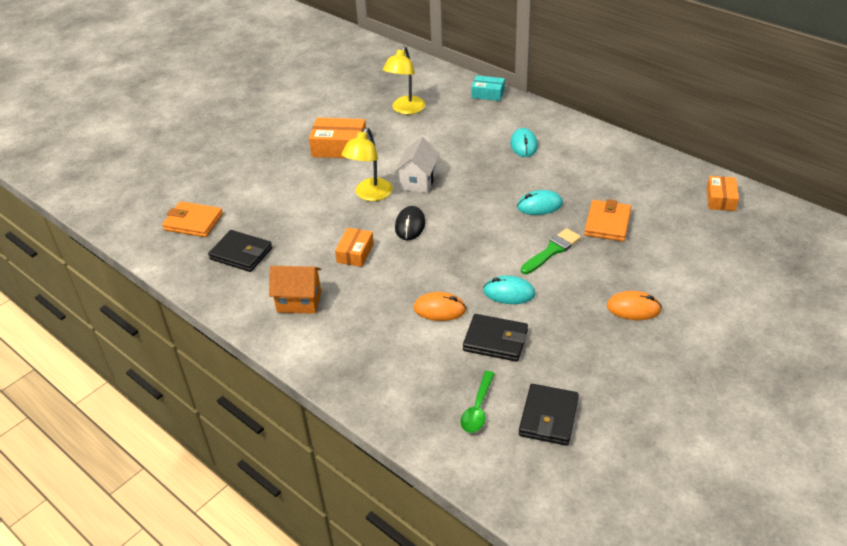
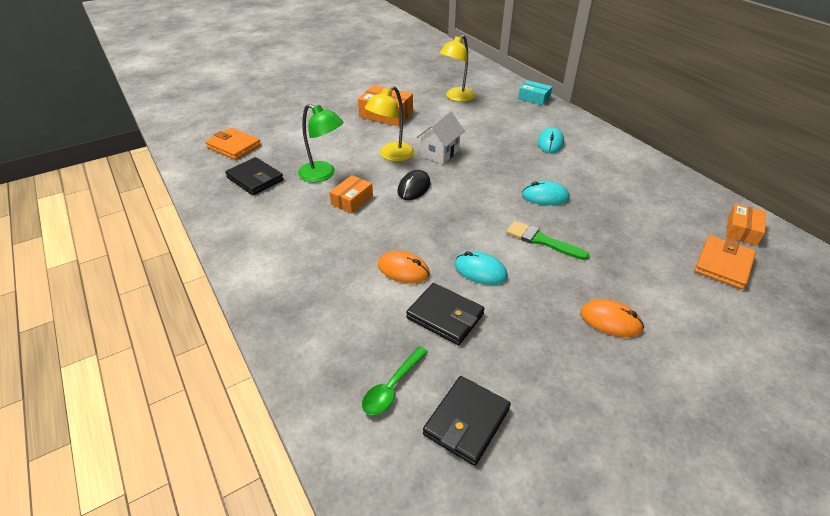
camera: 15 degrees right, 0 degrees up
orange house [269,266,321,314] -> none
green brush [521,228,581,274] -> green brush turned 120 degrees counterclockwise [506,221,589,260]
orange wallet [584,199,631,241] -> orange wallet moved to [694,235,756,289]
none -> green lamp [298,104,344,182]

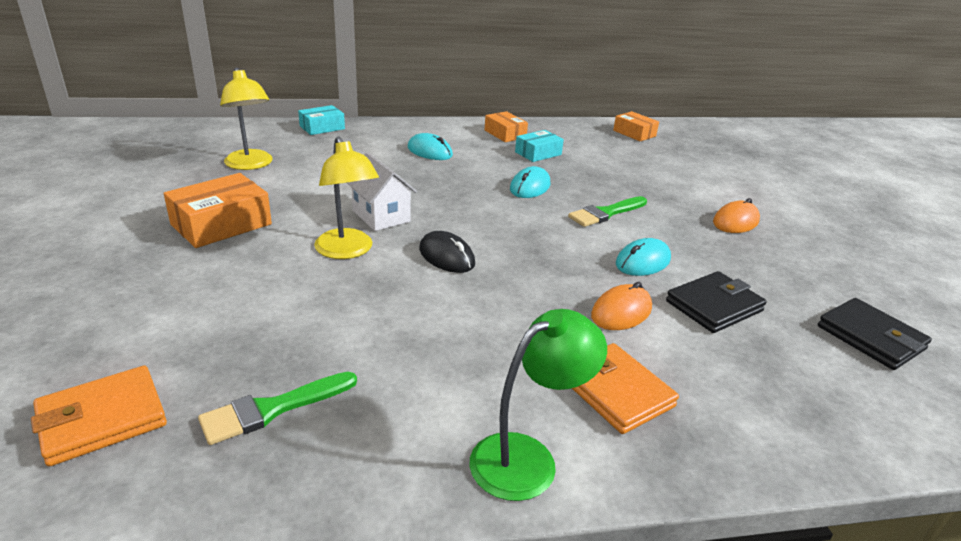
camera: 70 degrees left, 10 degrees down
black wallet [225,157,284,195] -> green brush [198,372,357,445]
green lamp [298,104,344,182] -> green lamp moved to [469,309,607,501]
orange box [329,175,373,213] -> orange box moved to [485,111,528,142]
green spoon [362,346,428,415] -> none
orange wallet [694,235,756,289] -> orange wallet moved to [572,343,679,434]
none -> turquoise box [515,130,564,162]

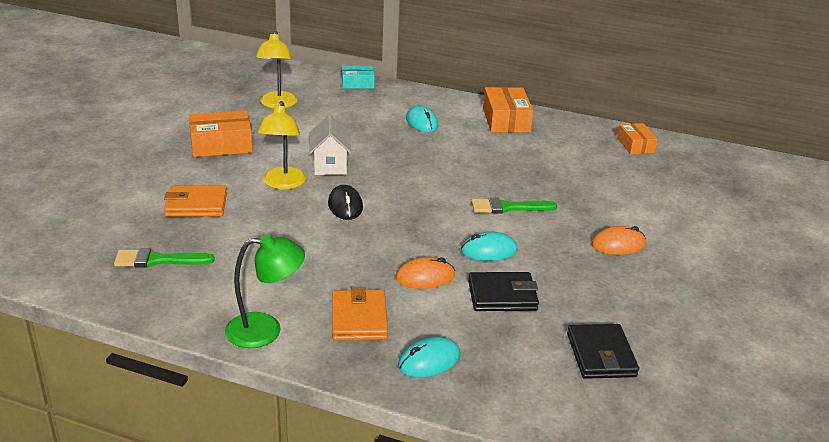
camera: 30 degrees right, 0 degrees up
orange wallet [31,365,167,467] -> orange wallet moved to [164,185,227,217]
orange box [485,111,528,142] -> orange box [483,87,533,132], size x1.58
turquoise mouse [510,166,550,198] -> turquoise mouse moved to [398,337,460,378]
turquoise box [515,130,564,162] -> none

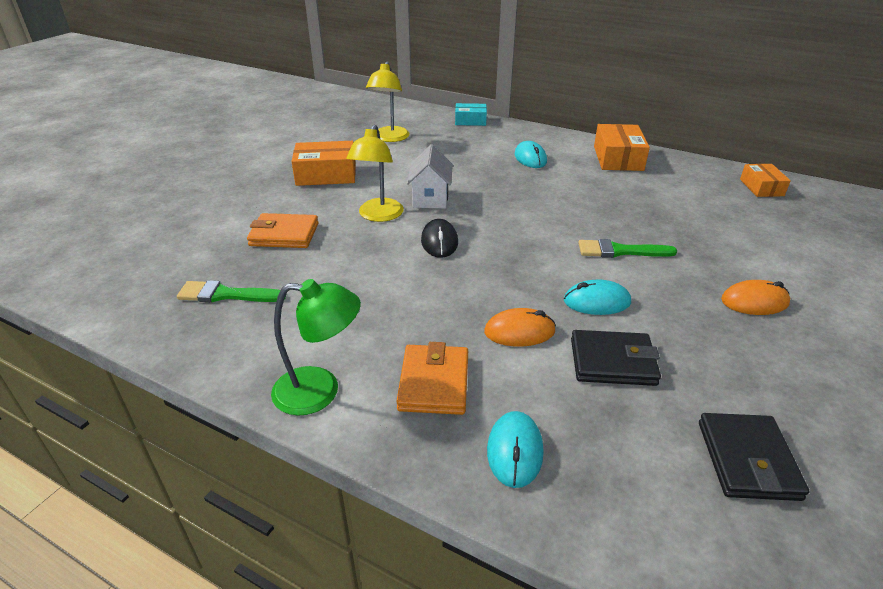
camera: 10 degrees right, 5 degrees up
turquoise mouse [398,337,460,378] -> turquoise mouse turned 60 degrees counterclockwise [487,411,544,488]

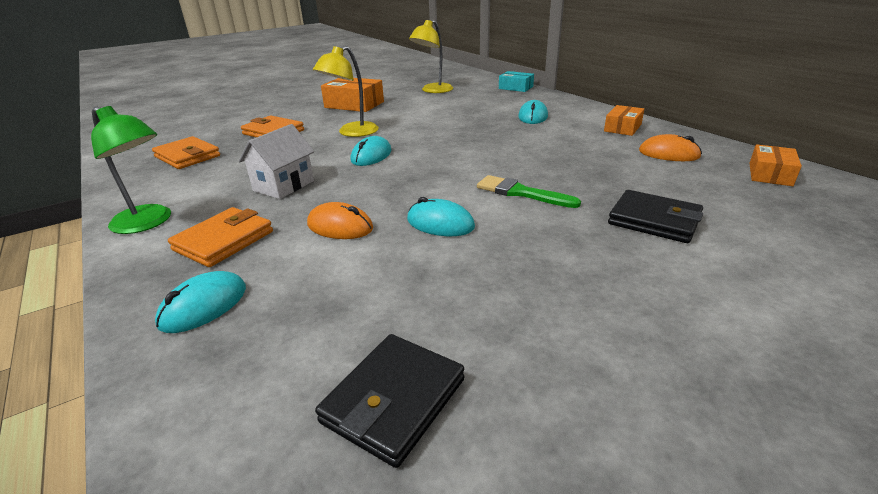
camera: 30 degrees right, 5 degrees down
green brush [177,280,286,303] -> orange wallet [152,136,220,169]
white house [407,144,453,209] -> white house moved to [239,124,314,199]
black mouse [421,219,458,258] -> turquoise mouse [350,136,392,166]
black wallet [571,330,661,386] -> black wallet moved to [608,190,703,243]
orange box [594,124,650,171] -> orange box [604,105,644,136], size x0.63
orange mouse [721,280,790,315] -> orange mouse moved to [639,134,702,161]

